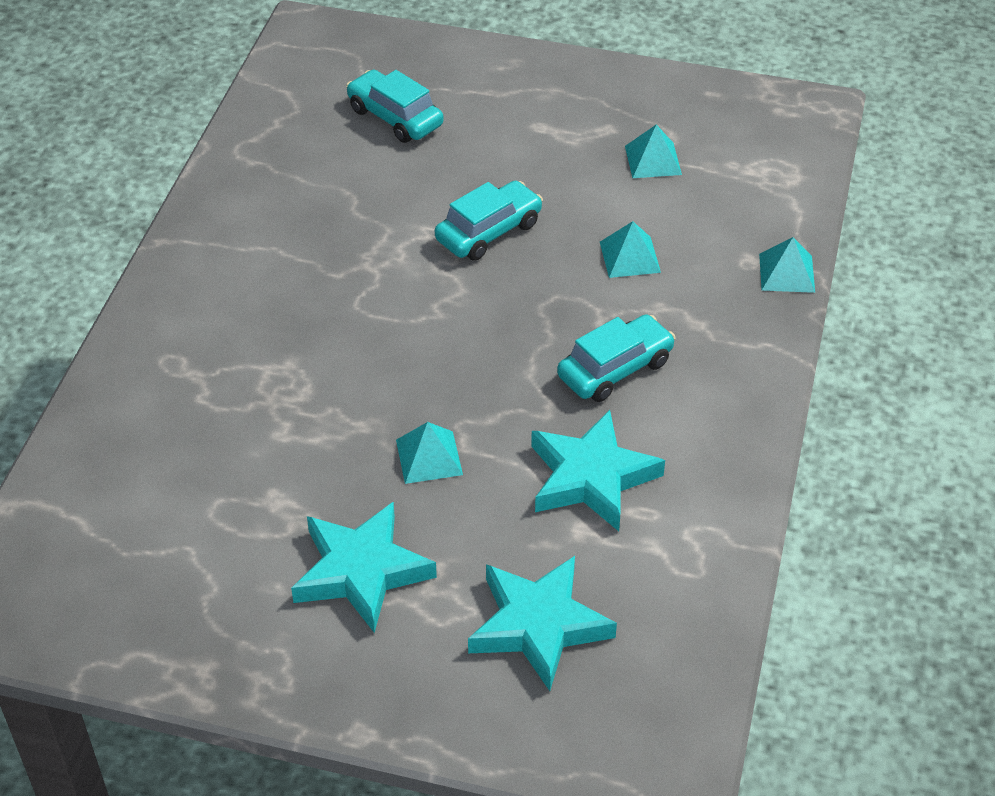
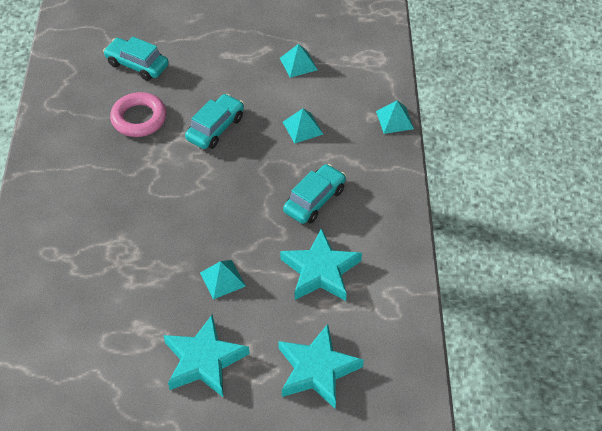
camera: 15 degrees left, 5 degrees up
none -> pink ring [110,92,167,137]

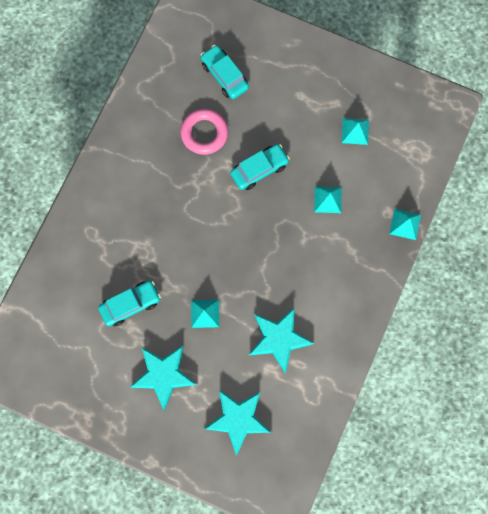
camera: 25 degrees right, 25 degrees up
turquoise car [283,164,346,224] -> turquoise car moved to [98,281,161,326]

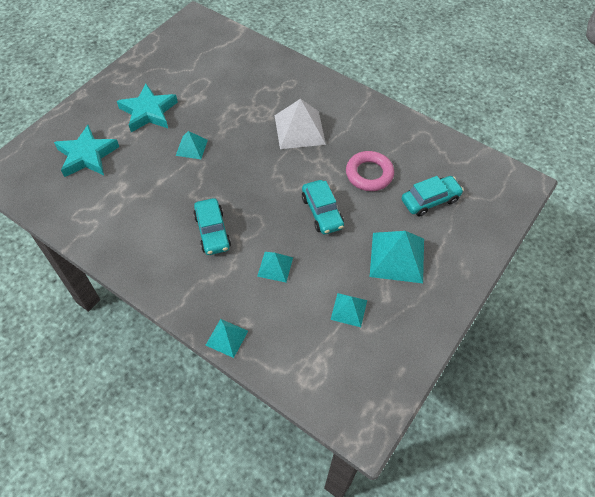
camera: 100 degrees right, 20 degrees down
turquoise car [98,281,161,326] -> turquoise car moved to [193,198,231,255]
turquoise star [249,307,314,373] -> none
none -> white pyramid [274,99,326,149]
none -> turquoise pyramid [370,231,424,283]

